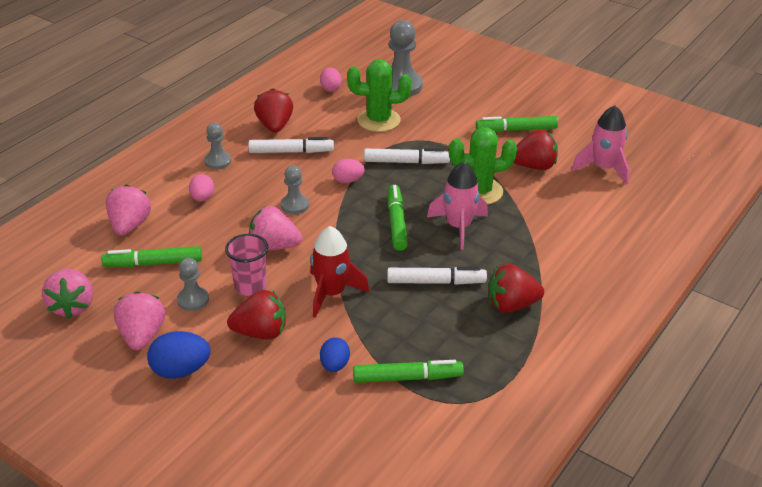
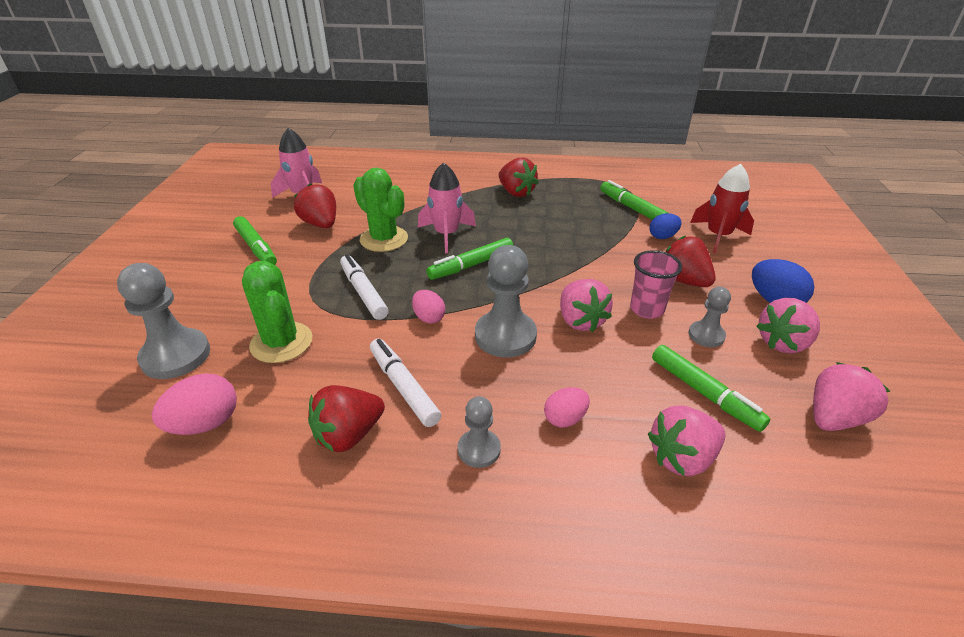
camera: 120 degrees left, 0 degrees up
grey pawn [281,166,309,214] -> grey pawn [475,245,537,357], size x1.77
red rocket [310,226,370,318] -> red rocket moved to [690,164,754,253]
pink egg [320,67,342,92] -> pink egg [152,373,237,435], size x1.53
white marker [387,267,487,285] -> none

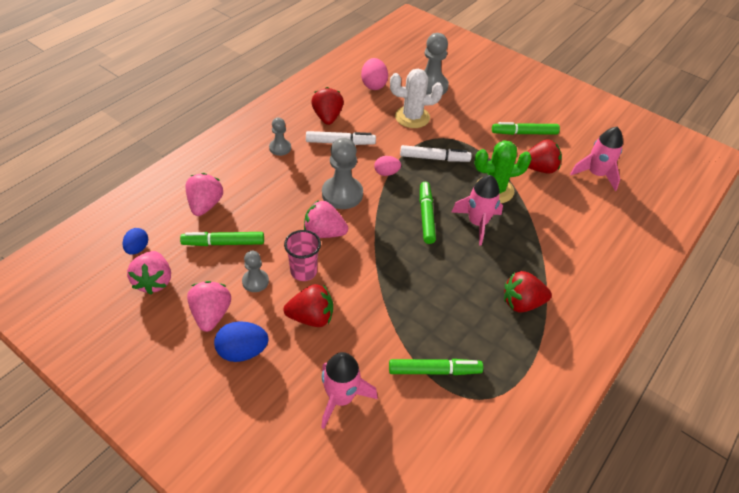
camera: 120 degrees right, 10 degrees up
green cactus [242,261,312,363] -> white cactus [390,69,443,128]
pink egg [544,387,590,427] -> none
blue egg [649,213,682,239] -> blue egg moved to [122,228,148,255]
red rocket [690,164,754,253] -> pink rocket [321,352,378,429]

